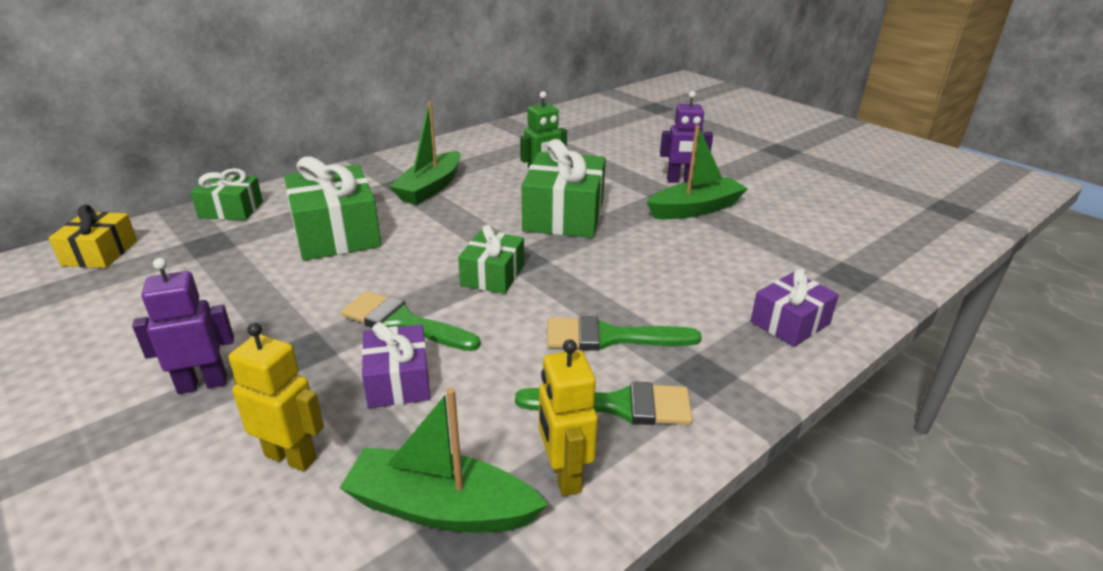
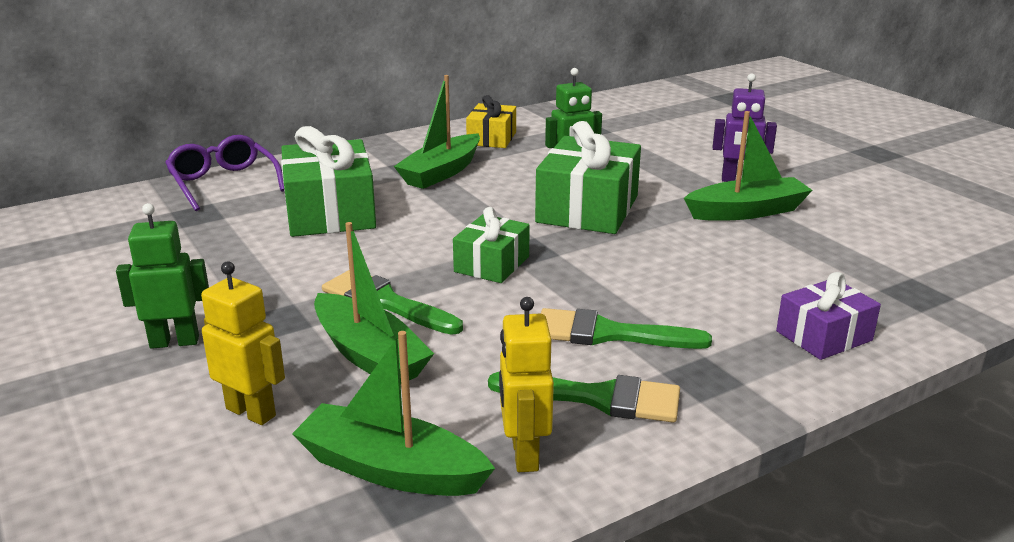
camera: 10 degrees right, 5 degrees down
yellow gift [49,205,137,268] -> yellow gift moved to [466,95,516,148]
purple robot [132,258,234,394] -> green robot [116,203,209,349]
green gift [190,168,263,220] -> purple glasses [165,135,284,211]
purple gift [362,322,430,408] -> green boat [314,222,434,385]

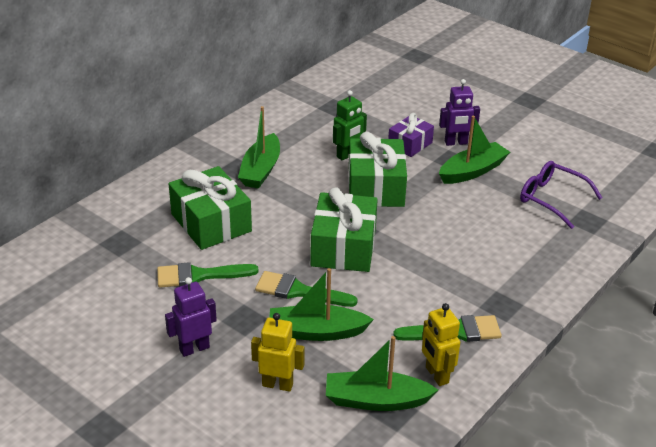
camera: 20 degrees left, 10 degrees up
green robot [116,203,209,349] -> purple robot [165,277,217,357]
purple glasses [165,135,284,211] -> purple glasses moved to [520,161,602,229]
green boat [314,222,434,385] -> green boat turned 150 degrees clockwise [269,268,374,341]
green gift [453,207,530,283] -> green gift [310,187,378,272], size x1.71
yellow gift [466,95,516,148] -> none
green brush [541,308,712,349] -> green brush moved to [157,262,259,288]
purple gift [776,272,881,360] -> purple gift moved to [388,113,434,157]

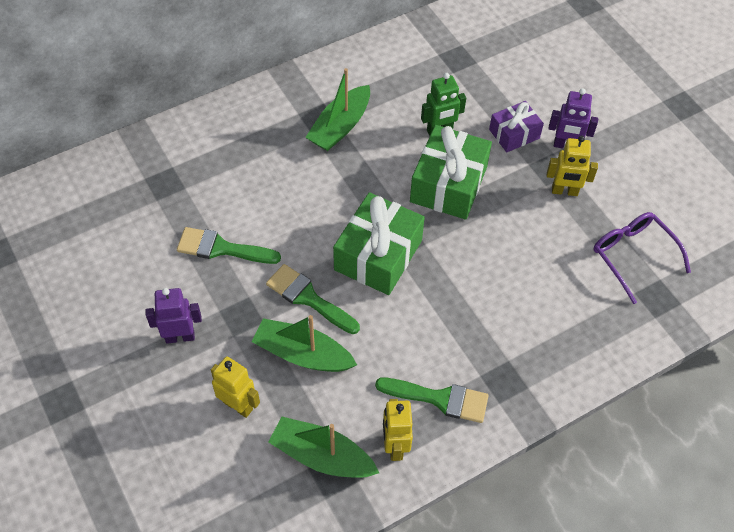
camera: 20 degrees right, 20 degrees up
green gift [169,166,252,250] -> none
green boat [439,115,510,184] -> yellow robot [547,135,598,196]

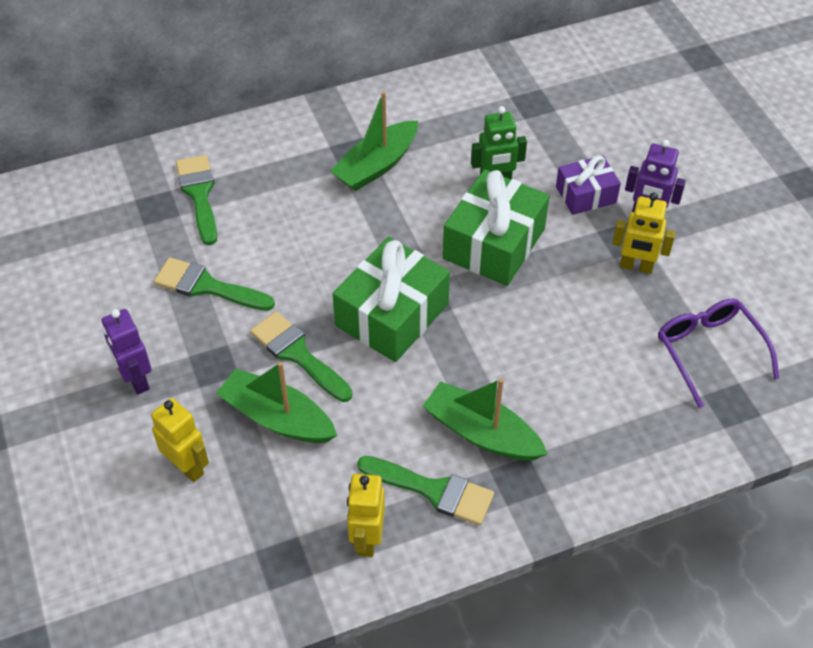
camera: 10 degrees right, 5 degrees down
purple robot [146,288,202,344] -> purple robot turned 120 degrees counterclockwise [102,309,152,395]
green boat [268,416,379,478] -> green boat moved to [423,378,548,461]
none -> green brush [176,155,217,245]

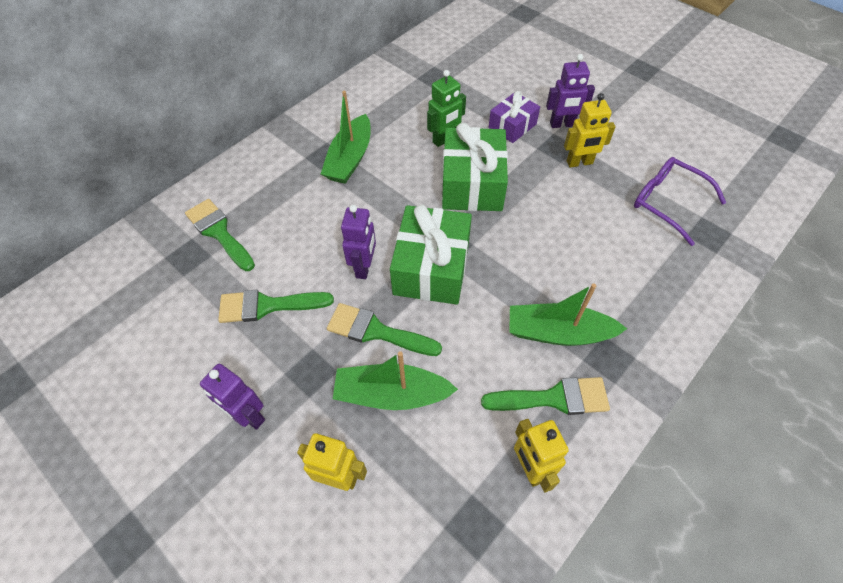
camera: 25 degrees left, 5 degrees up
none -> purple robot [341,205,376,279]

